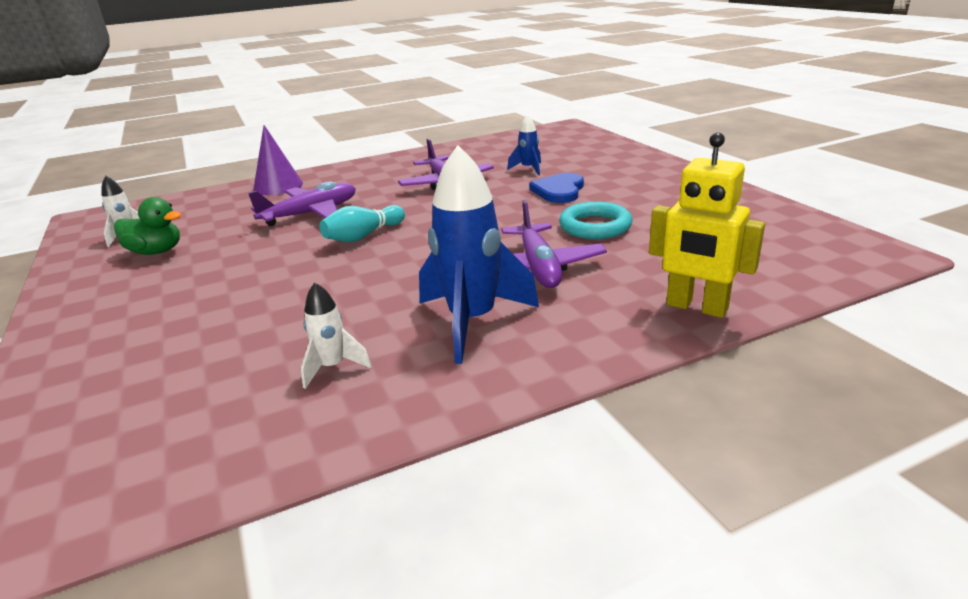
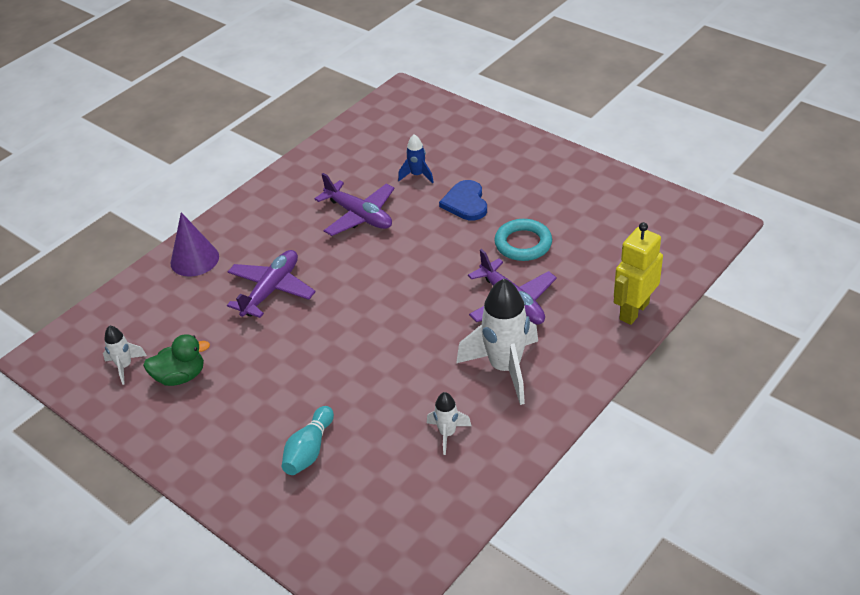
camera: 25 degrees left, 15 degrees up
turquoise bowling pin [320,205,405,242] -> turquoise bowling pin moved to [282,406,334,475]
blue rocket [419,145,539,364] -> white rocket [456,279,538,405]
yellow robot [649,132,765,318] -> yellow robot turned 120 degrees clockwise [614,222,663,325]

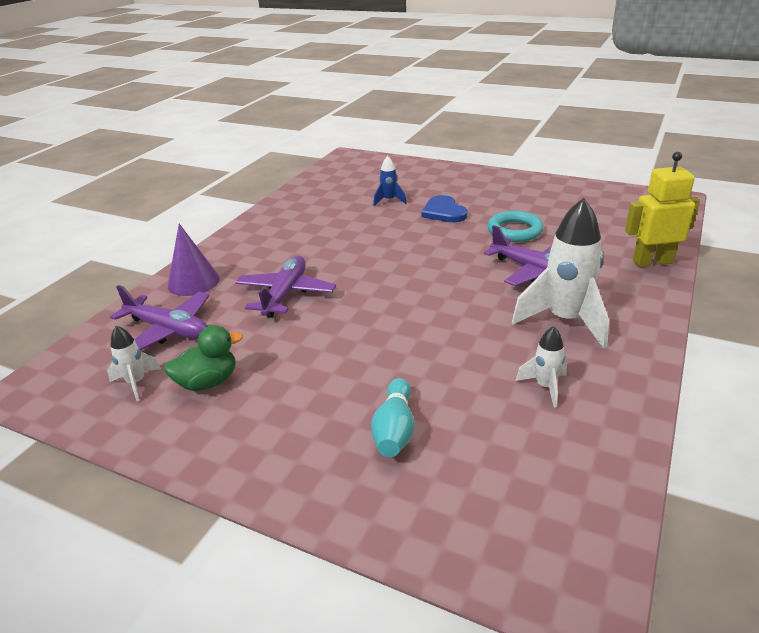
camera: 15 degrees left, 10 degrees down
purple plane [315,173,395,236] -> purple plane moved to [110,285,209,350]
yellow robot [614,222,663,325] -> yellow robot turned 60 degrees clockwise [625,152,700,267]

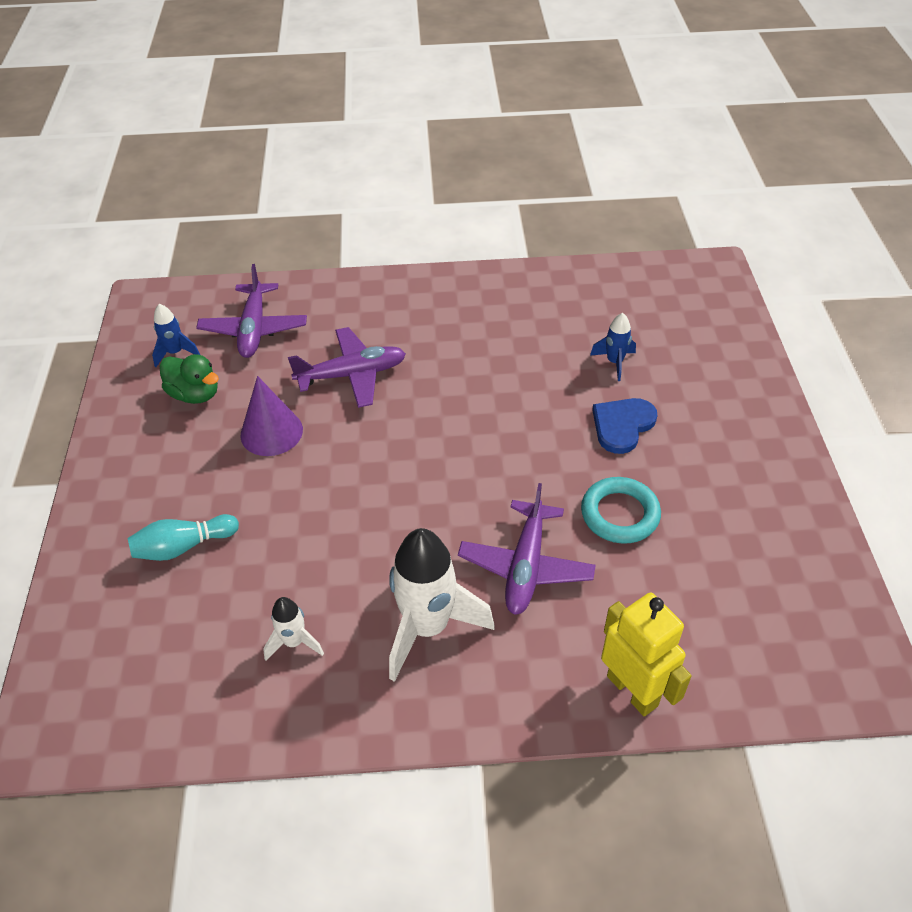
camera: 60 degrees right, 15 degrees up
white rocket [107,325,161,401] -> blue rocket [152,304,200,367]
purple cone [168,223,220,296] -> purple cone moved to [240,376,303,456]

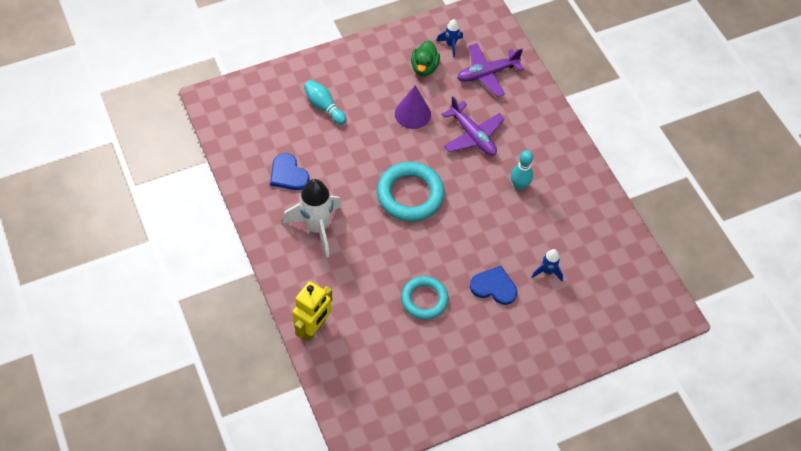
camera: 65 degrees right, 10 degrees up
white rocket [263,597,324,661] -> blue heart [270,153,309,190]
purple plane [458,483,596,615] -> none
none -> turquoise ring [377,162,445,222]
none -> turquoise bowling pin [511,150,533,190]

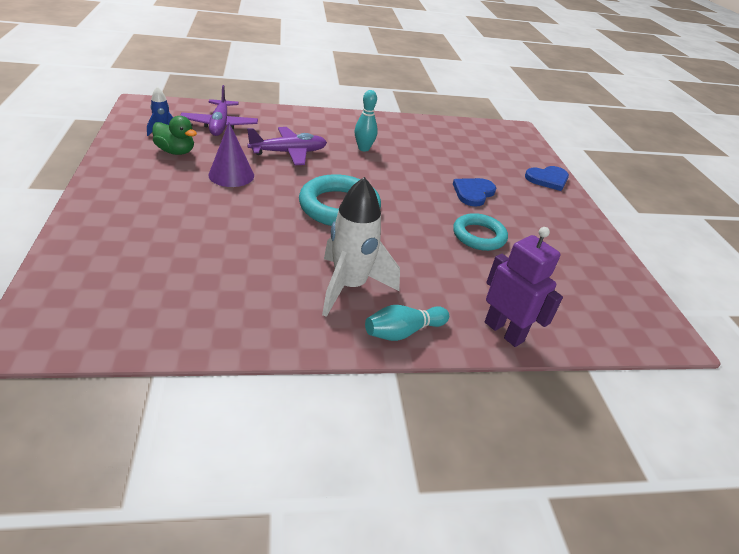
camera: 75 degrees left, 20 degrees down
blue heart [270,153,309,190] -> blue heart moved to [525,166,569,191]
yellow robot [292,281,332,341] -> purple robot [485,227,563,347]
turquoise bowling pin [304,80,347,125] -> turquoise bowling pin moved to [365,305,449,341]
blue rocket [532,249,563,281] -> none

